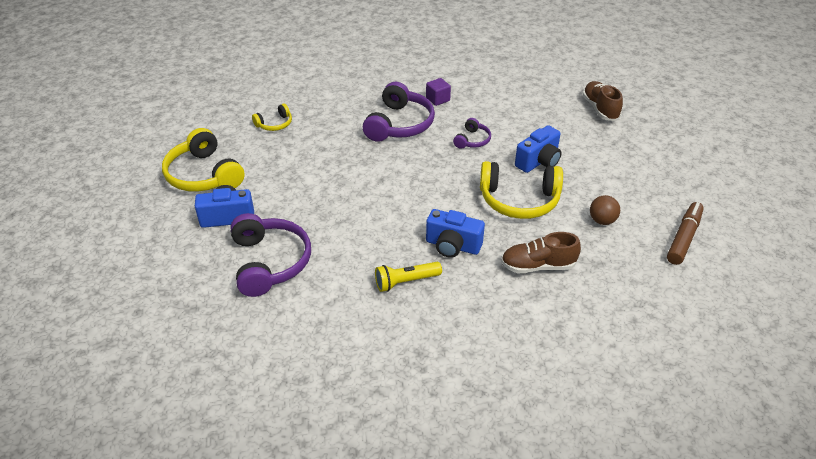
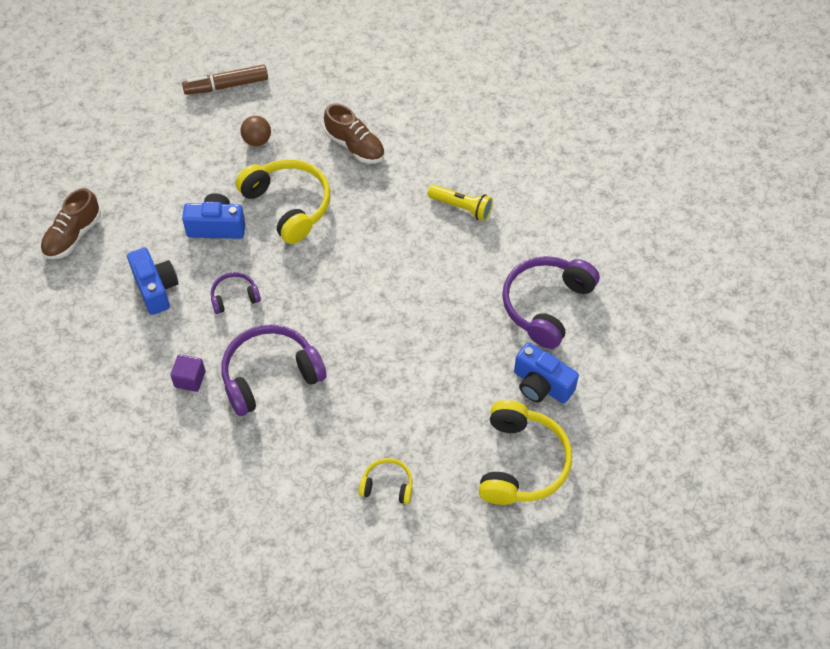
camera: 135 degrees left, 15 degrees up
blue camera [426,209,485,258] -> blue camera moved to [127,247,178,315]

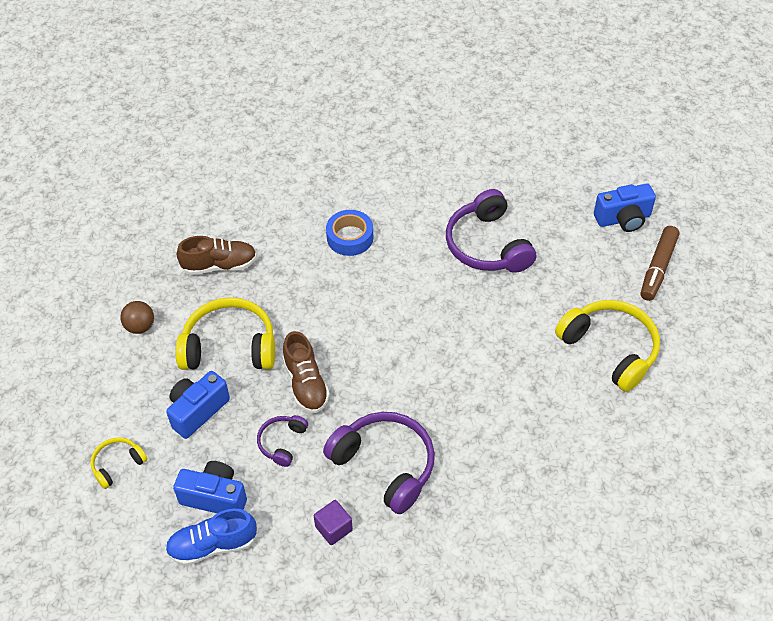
camera: 50 degrees left, 5 degrees down
brown shoe [41,188,101,259] -> brown shoe moved to [282,331,330,413]
brown marker [182,64,268,95] -> brown marker moved to [641,226,679,301]
purple headphones [222,324,327,416] -> purple headphones turned 120 degrees clockwise [323,412,435,514]
yellow headphones [359,458,413,504] -> yellow headphones moved to [90,437,148,489]
yellow flashlight [428,184,493,221] -> blue tape [326,210,373,256]
blue camera [514,343,579,403] -> blue camera moved to [594,183,656,232]
none -> blue shoe [165,509,257,566]

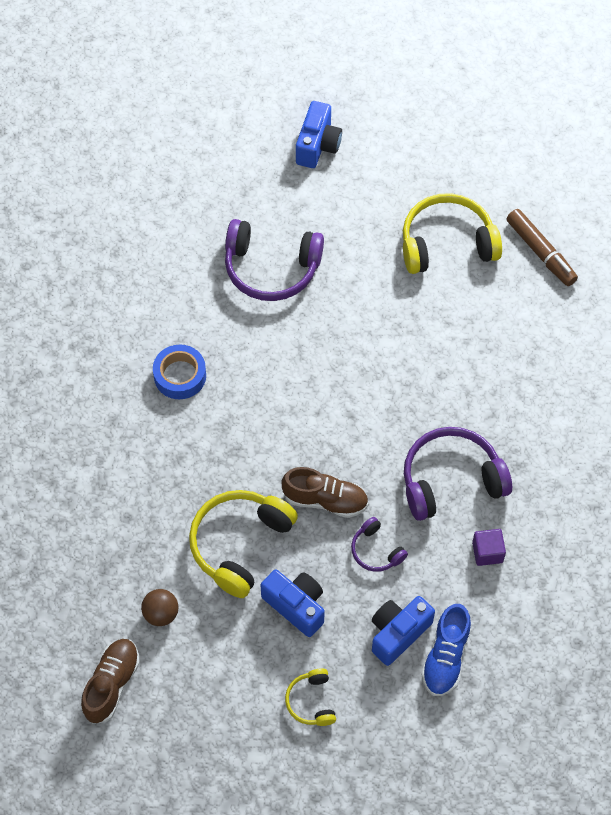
camera: 60 degrees left, 10 degrees up
blue camera [166,371,230,439] -> blue camera turned 150 degrees clockwise [261,569,325,637]
brown shoe [177,236,257,275] -> brown shoe moved to [81,639,140,723]
brown marker [641,226,679,301] -> brown marker moved to [506,209,578,286]

